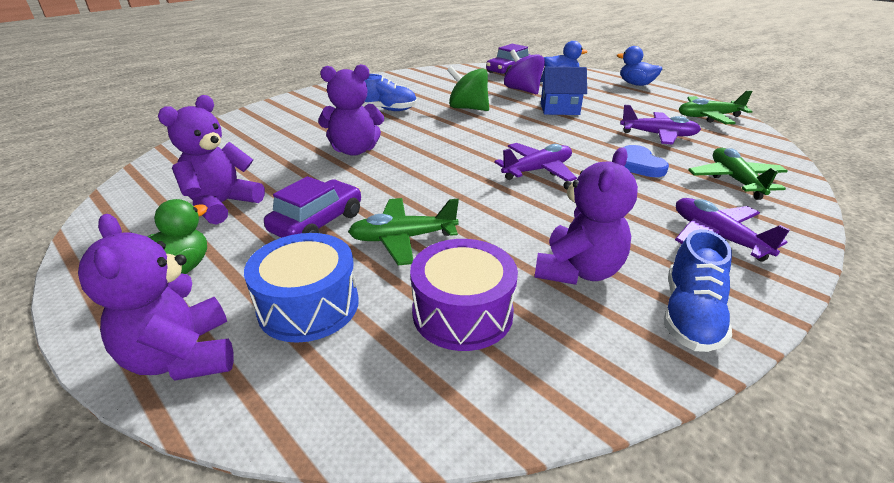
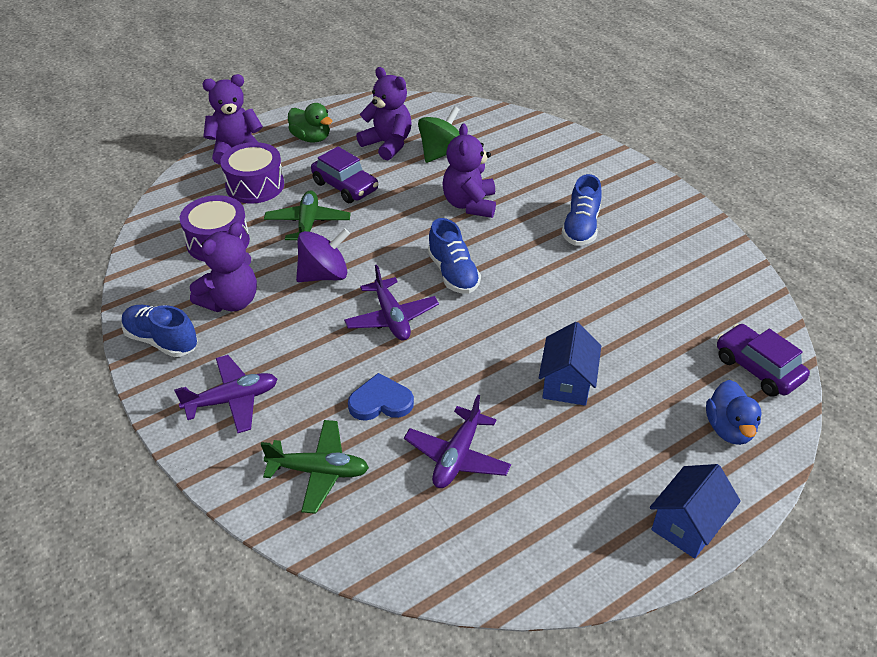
camera: 100 degrees right, 10 degrees up
blue drum [244,233,359,343] -> purple drum [220,142,284,204]
green spinning top [447,66,489,111] -> green spinning top moved to [418,106,460,163]
purple spinning top [504,49,545,94] -> purple spinning top moved to [296,228,350,282]
purple teddy bear [534,147,638,285] -> purple teddy bear turned 90 degrees counterclockwise [190,222,257,312]
blue duck [617,46,662,86] -> blue house [650,464,741,559]
green plane [679,90,753,124] -> none
none -> blue shoe [428,218,481,294]

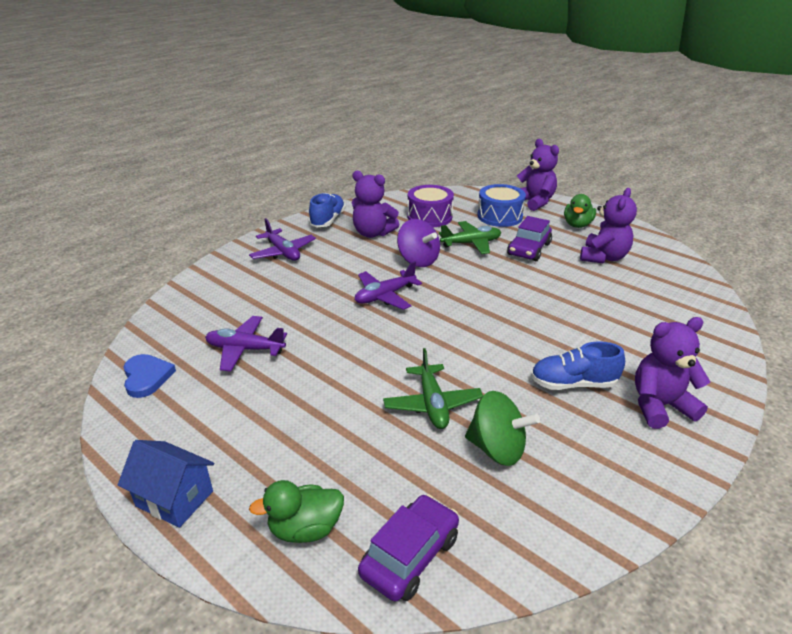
camera: 75 degrees right, 10 degrees down
purple drum [220,142,284,204] -> blue drum [477,184,526,227]
green plane [261,420,369,514] -> green plane moved to [383,348,483,429]
blue heart [348,373,414,421] -> blue heart moved to [123,354,176,398]
green spinning top [418,106,460,163] -> green spinning top moved to [465,391,540,466]
blue shoe [428,218,481,294] -> none
purple teddy bear [442,123,496,218] -> purple teddy bear moved to [635,317,710,429]
blue house [539,322,601,406] -> none
blue duck [706,380,762,445] -> green duck [249,480,344,543]

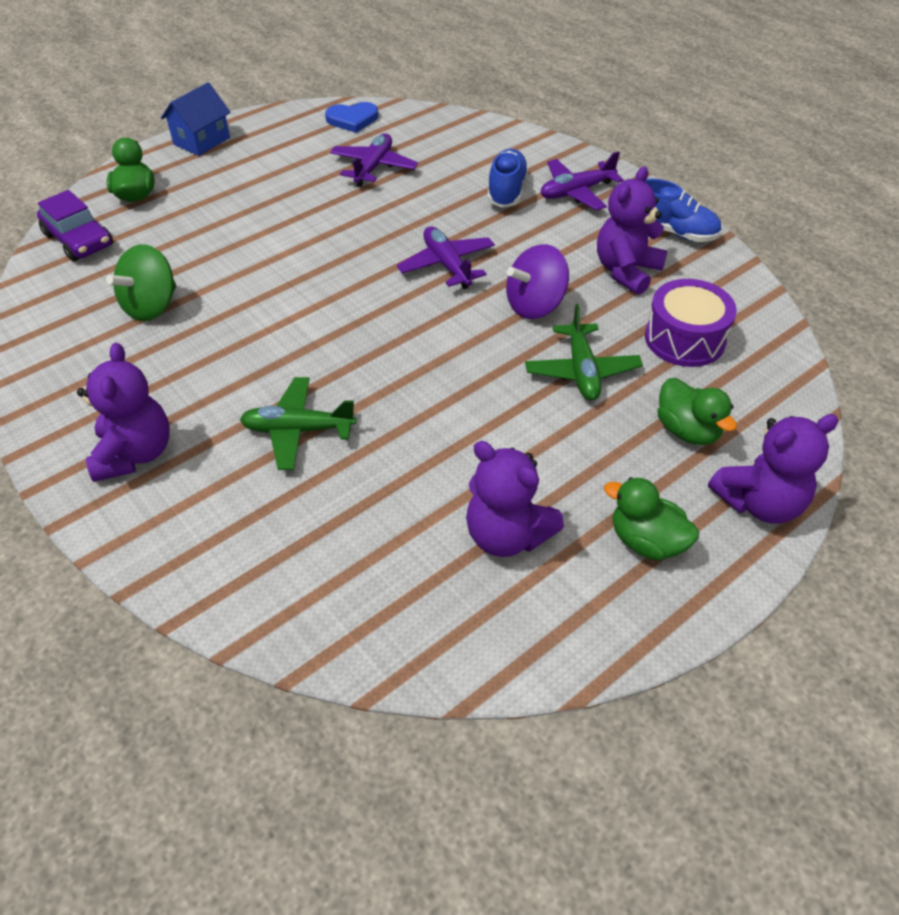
camera: 100 degrees right, 15 degrees up
green plane [383,348,483,429] -> green plane moved to [240,377,356,470]
blue drum [477,184,526,227] -> green duck [657,378,737,445]
purple car [507,216,552,261] -> none
blue shoe [531,341,625,390] -> blue shoe moved to [487,149,529,208]

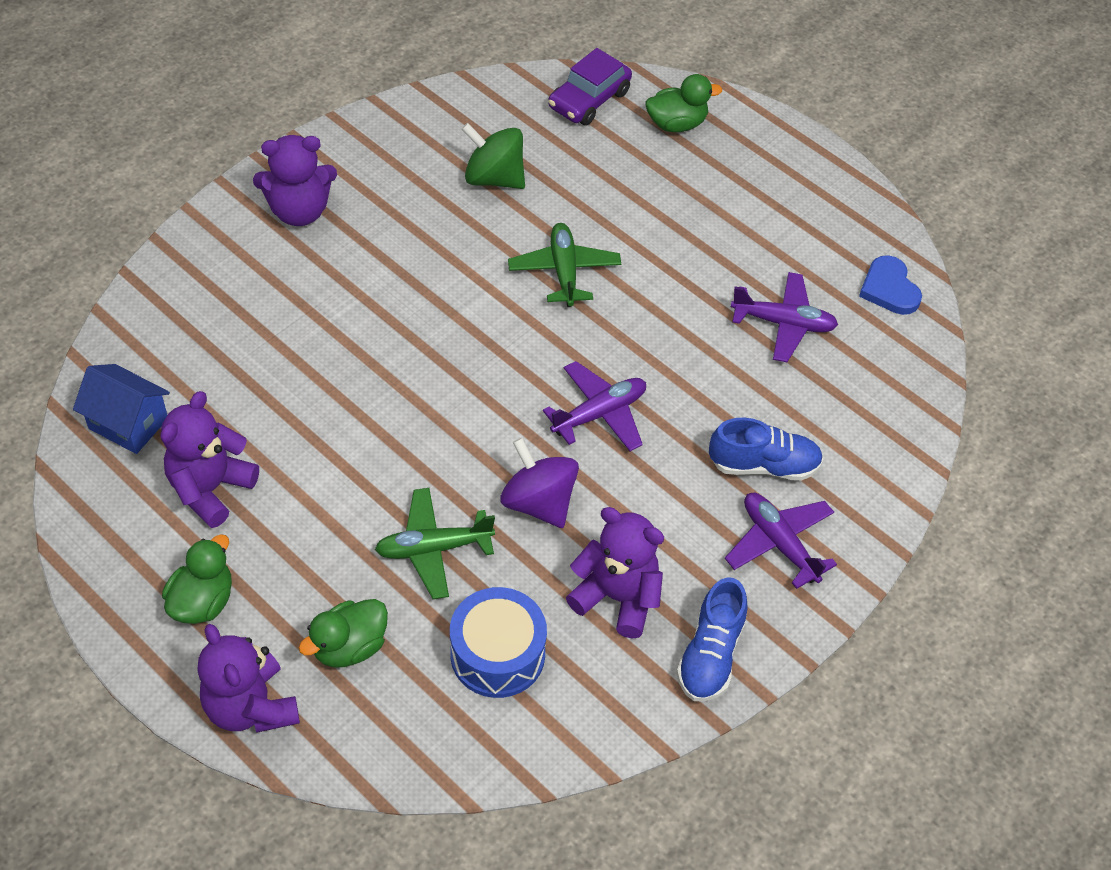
camera: 80 degrees right, 5 degrees up
blue house [161,82,230,156] -> blue house moved to [73,364,170,454]
green plane [240,377,356,470] -> green plane moved to [508,223,621,307]
purple drum [645,279,737,367] -> blue drum [450,587,547,698]

